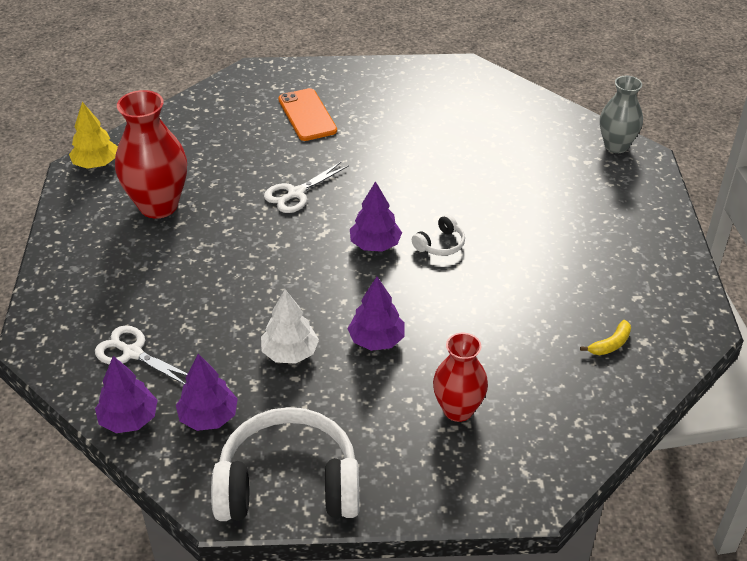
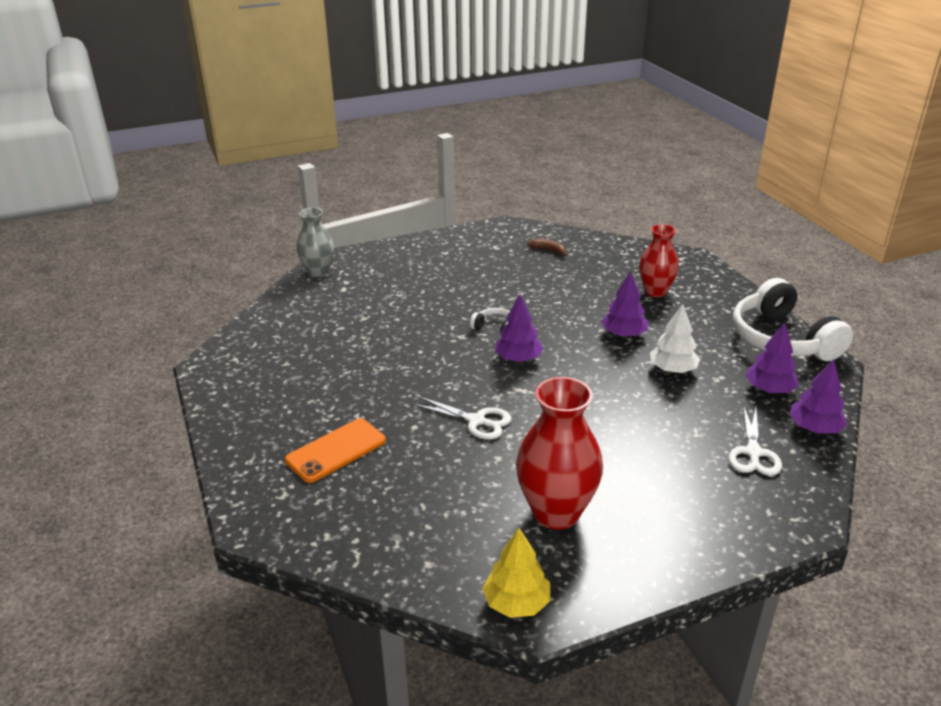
camera: 110 degrees left, 10 degrees down
yellow banana [580,320,631,355] -> brown banana [527,239,568,256]

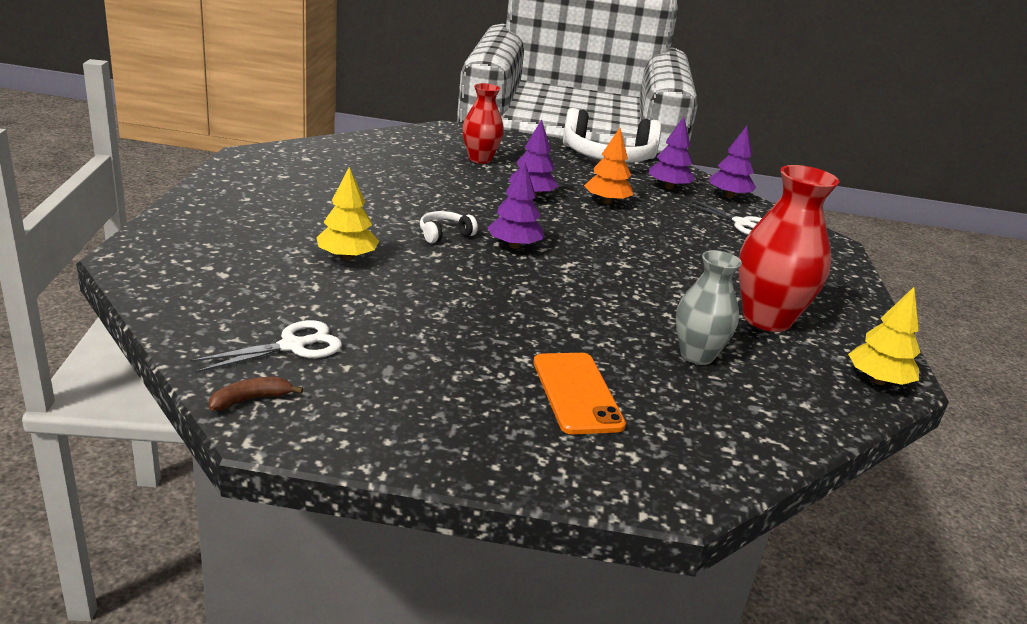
camera: 65 degrees left, 5 degrees down
grey vase [296,208,334,278] -> grey vase moved to [676,250,742,365]
white scissors [412,396,512,440] -> white scissors moved to [190,320,342,372]
brown banana [527,239,568,256] -> brown banana moved to [209,377,303,411]
white tree [650,304,700,373] -> orange tree [584,128,633,204]
none -> yellow tree [316,167,379,260]

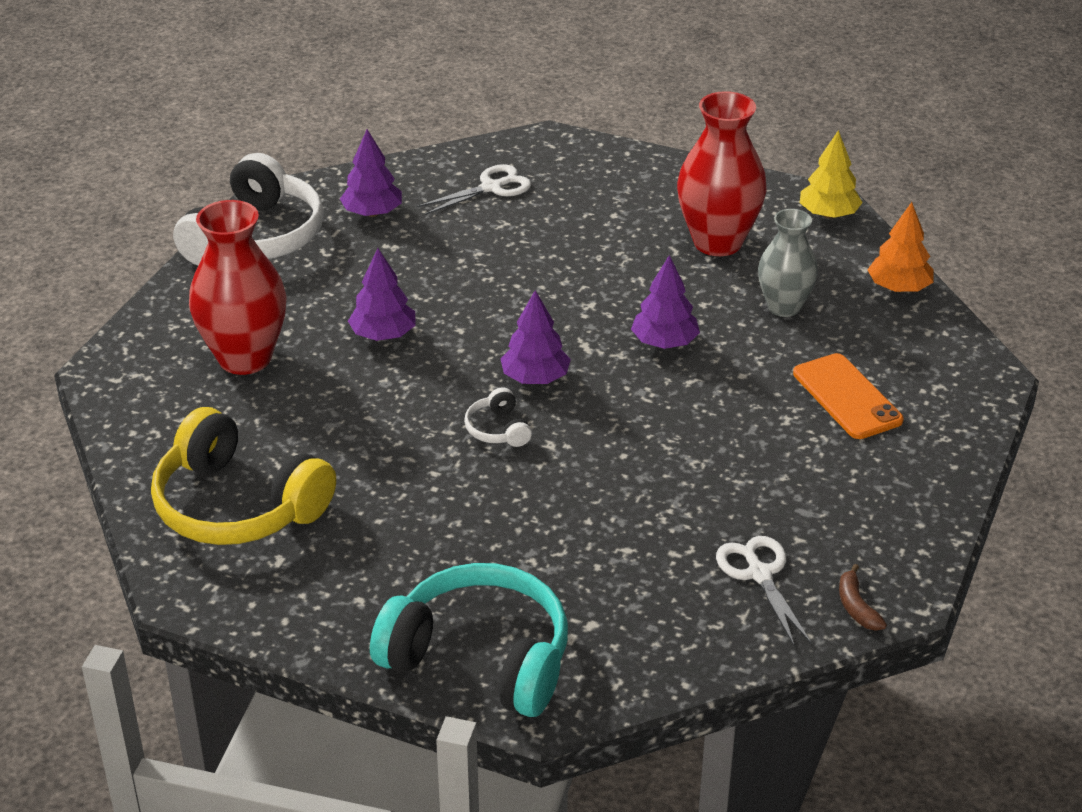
camera: 70 degrees left, 10 degrees up
yellow tree [316,167,379,260] -> none
red vase [462,83,504,164] -> red vase [189,200,287,375], size x1.55
orange phone [533,353,626,435] -> orange phone turned 60 degrees clockwise [793,353,904,439]
orange tree [584,128,633,204] -> orange tree moved to [867,202,934,292]
purple tree [709,126,756,198] -> purple tree moved to [631,255,700,349]
none -> yellow headphones [151,407,336,545]
none -> turquoise headphones [370,563,568,717]

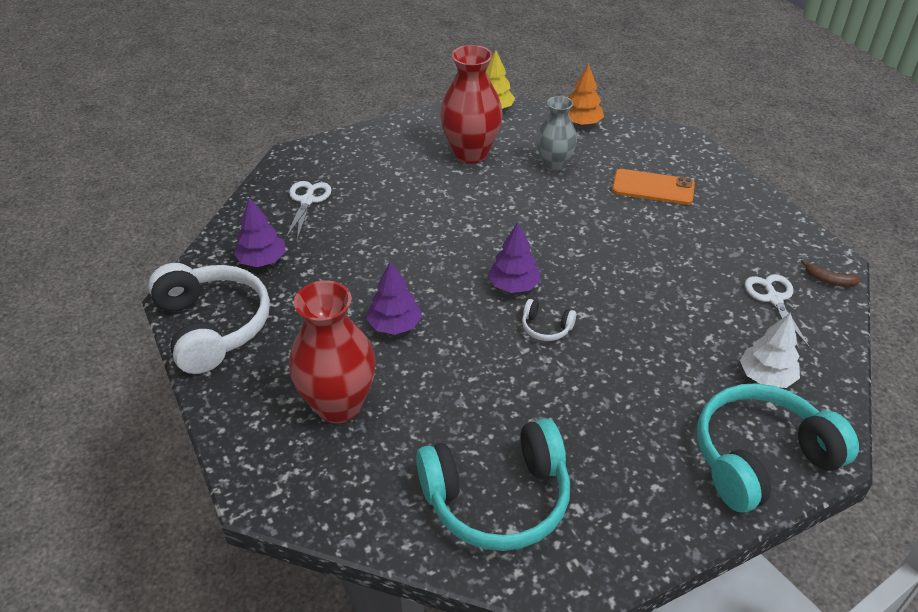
camera: 50 degrees left, 5 degrees up
yellow headphones [151,407,336,545] -> turquoise headphones [416,418,570,551]
purple tree [631,255,700,349] -> none
white scissors [716,536,811,646] -> white scissors turned 60 degrees clockwise [745,274,811,350]
none -> white tree [740,313,800,388]

